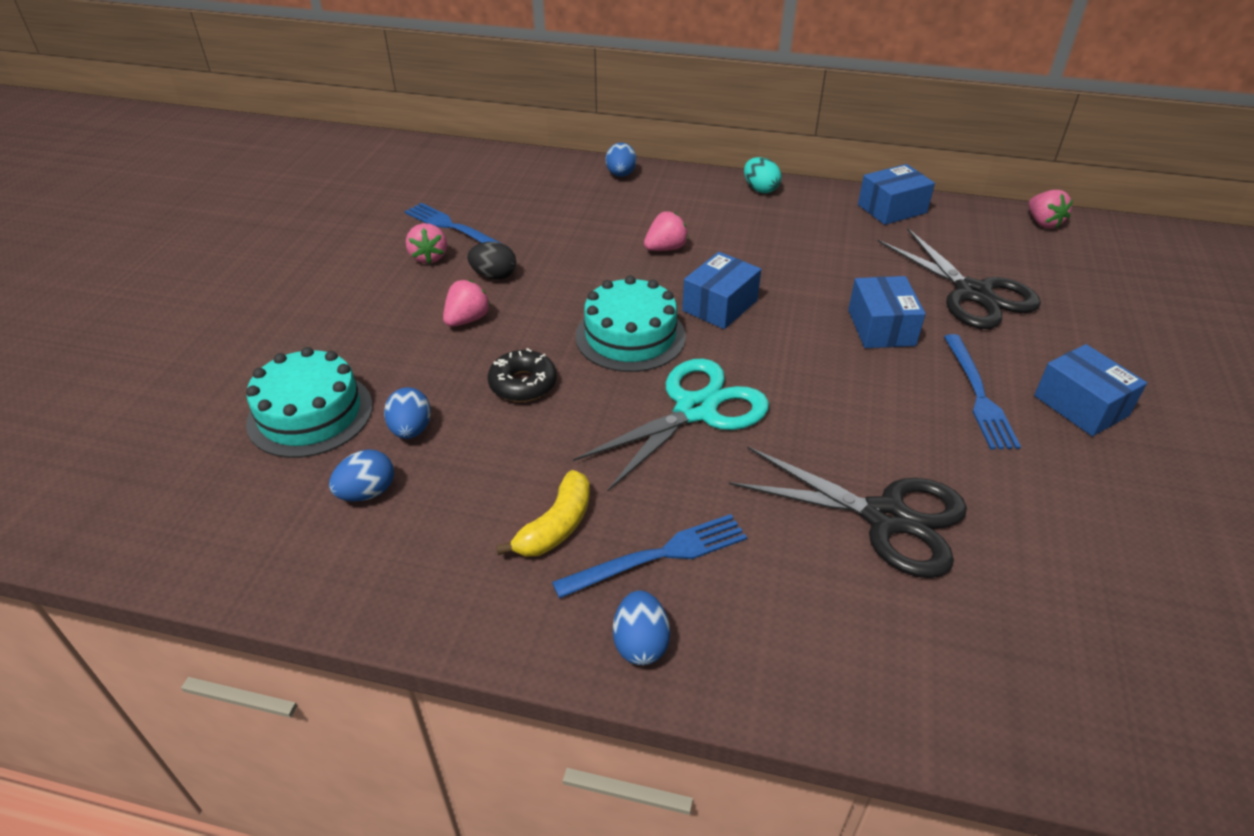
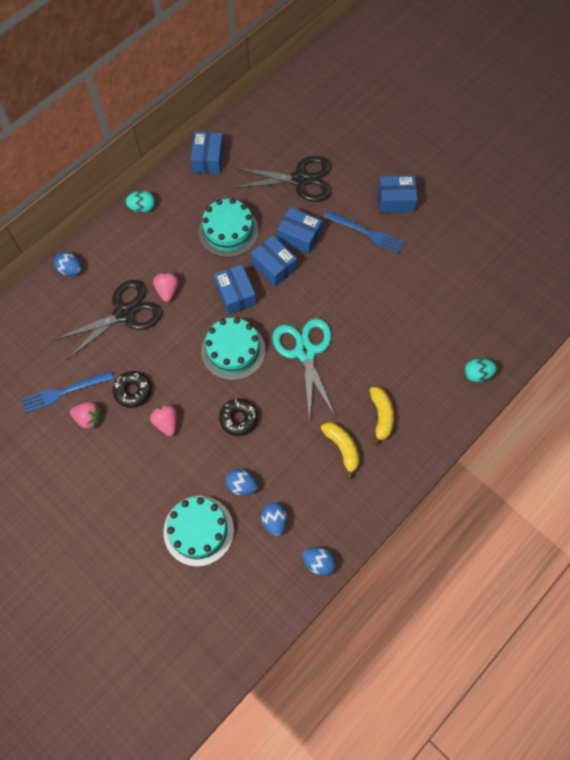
camera: 60 degrees left, 25 degrees up
black egg [467,242,516,280] -> black donut [113,371,152,408]
blue fork [552,514,747,599] -> yellow banana [370,387,394,446]
blue egg [613,590,670,665] -> blue egg moved to [302,547,336,576]
black scissors [729,446,967,578] -> black scissors moved to [54,280,162,360]
pink strawberry [1028,190,1073,228] -> none
none -> turquoise cake [198,198,259,258]
none -> blue box [251,235,297,287]
none -> turquoise egg [464,358,497,382]

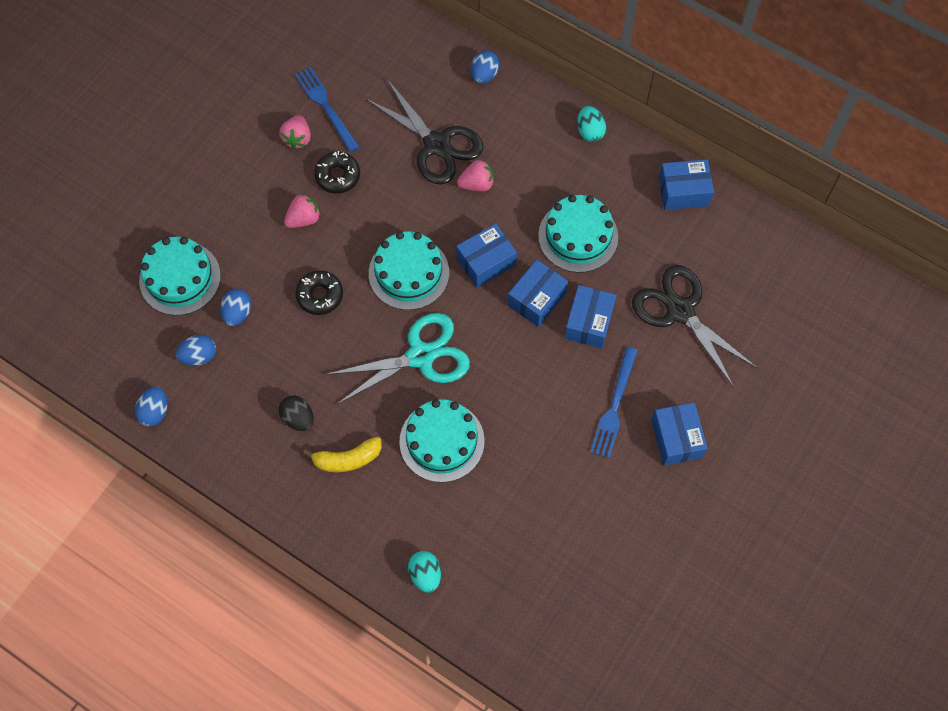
camera: 80 degrees right, 0 degrees up
black scissors [234,156,331,202] -> black scissors turned 150 degrees clockwise [632,265,758,387]
yellow banana [321,422,359,479] -> black egg [279,396,314,431]
none -> turquoise cake [399,399,484,482]

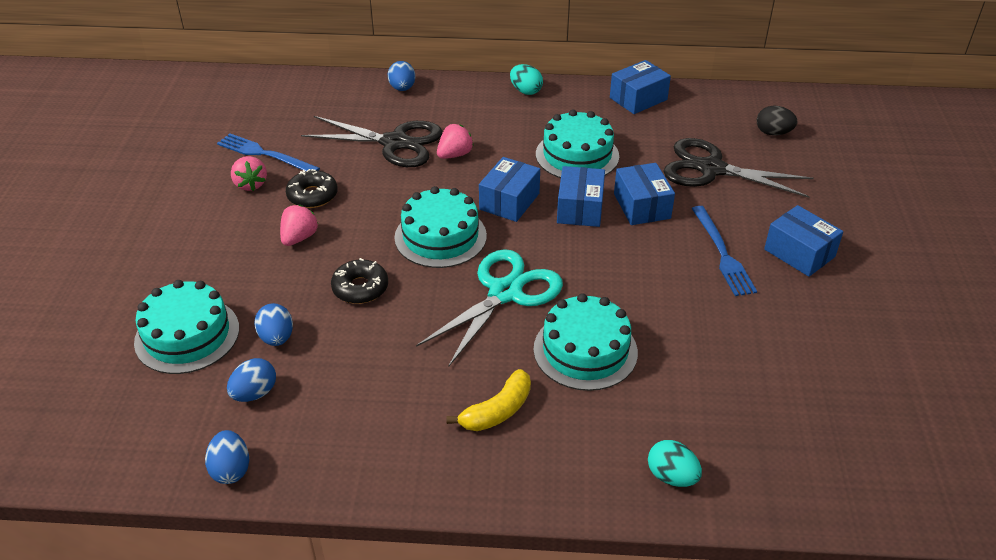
camera: 30 degrees left, 25 degrees down
black egg [279,396,314,431] -> black egg moved to [757,106,798,136]

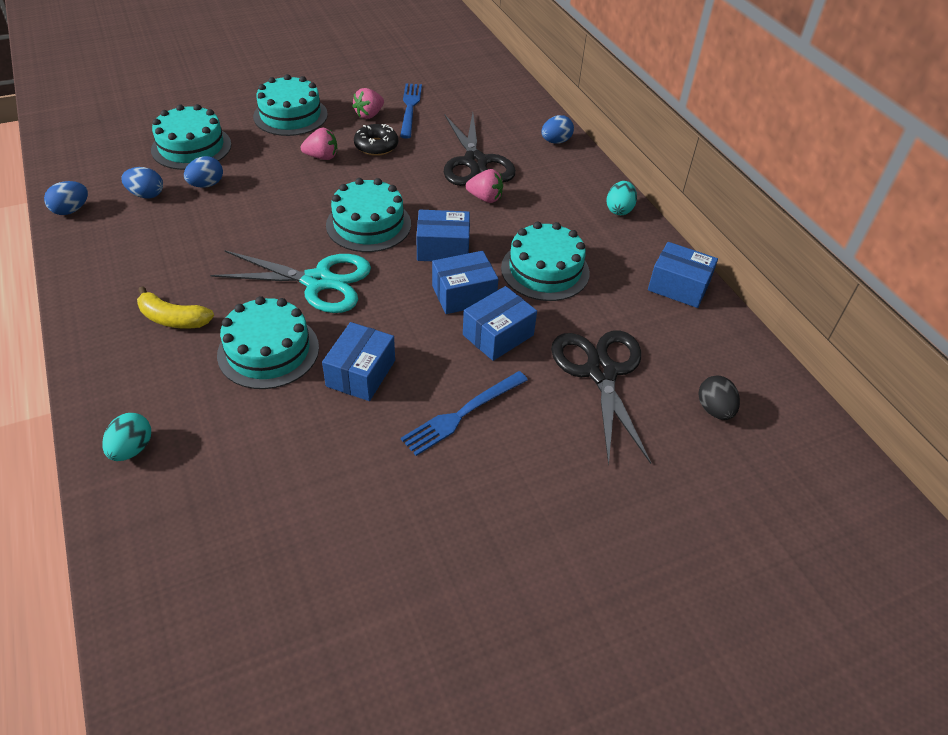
camera: 60 degrees right, 5 degrees up
black donut [331,258,388,304] -> none
blue box [764,205,843,277] -> blue box moved to [322,322,395,401]
none -> turquoise cake [253,74,328,136]

